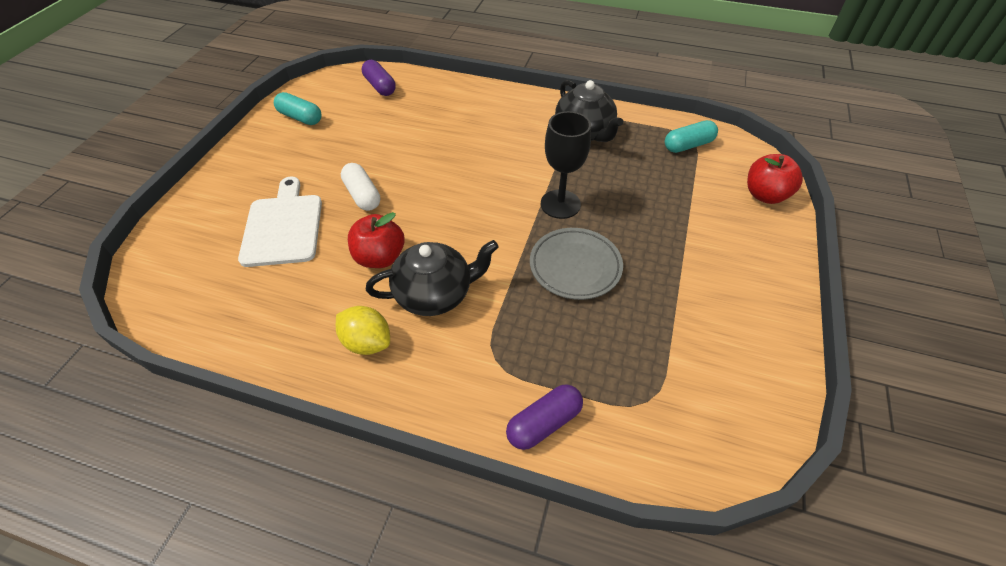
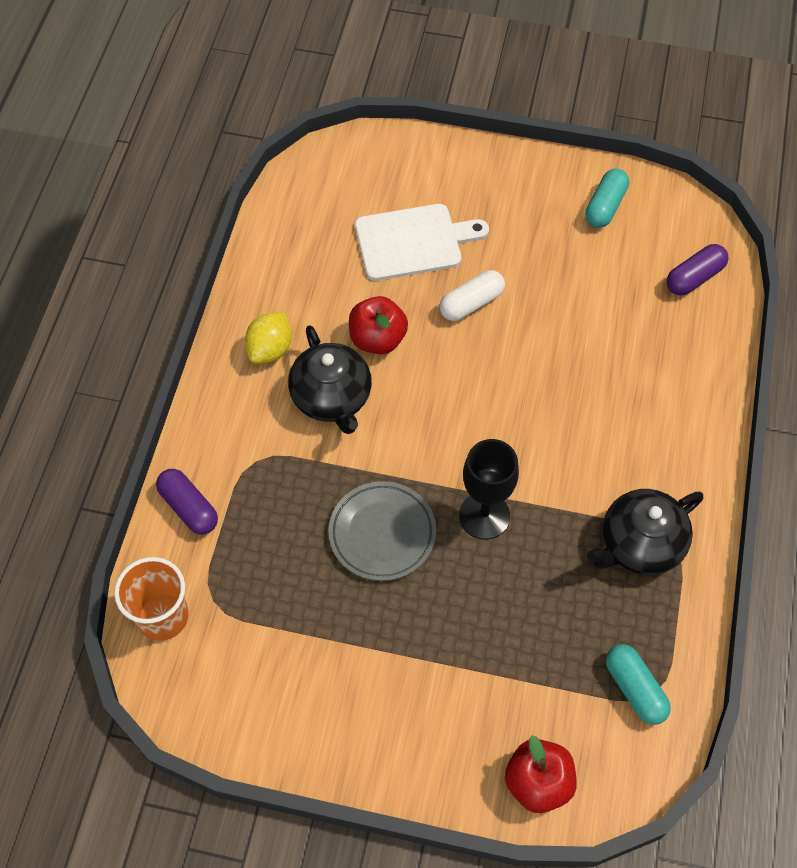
camera: 85 degrees right, 10 degrees up
none -> orange cup [114,557,188,641]

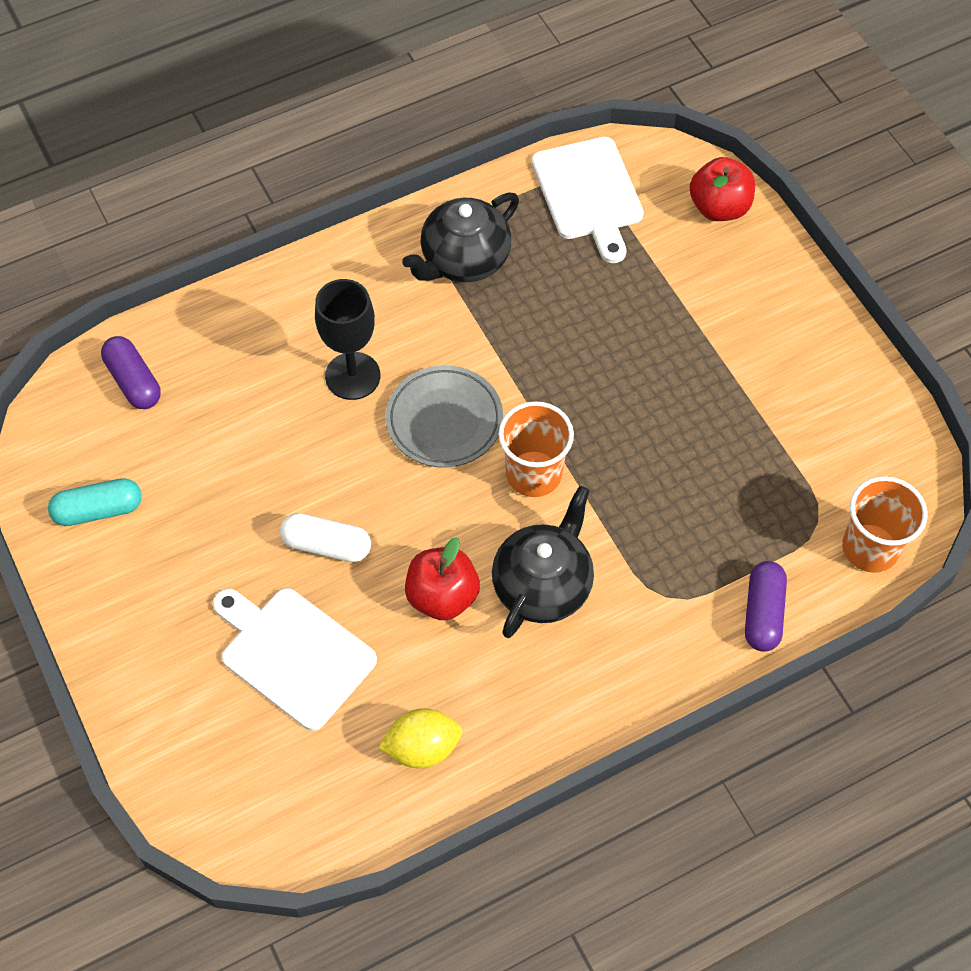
camera: 130 degrees left, 0 degrees up
yellow lemon [245,313,292,364] -> yellow lemon moved to [378,708,462,768]
grey plate [328,481,436,581] -> grey plate moved to [386,365,503,468]
black goblet [459,439,519,540] -> black goblet moved to [315,279,380,400]
black teapot [587,489,703,575] -> black teapot turned 120 degrees clockwise [402,192,519,282]
turquoise capsule [606,644,671,725] -> white cutting board [531,136,644,263]
purple capsule [667,244,728,295] -> purple capsule turned 45 degrees clockwise [101,336,161,409]
none -> orange cup [499,401,574,497]

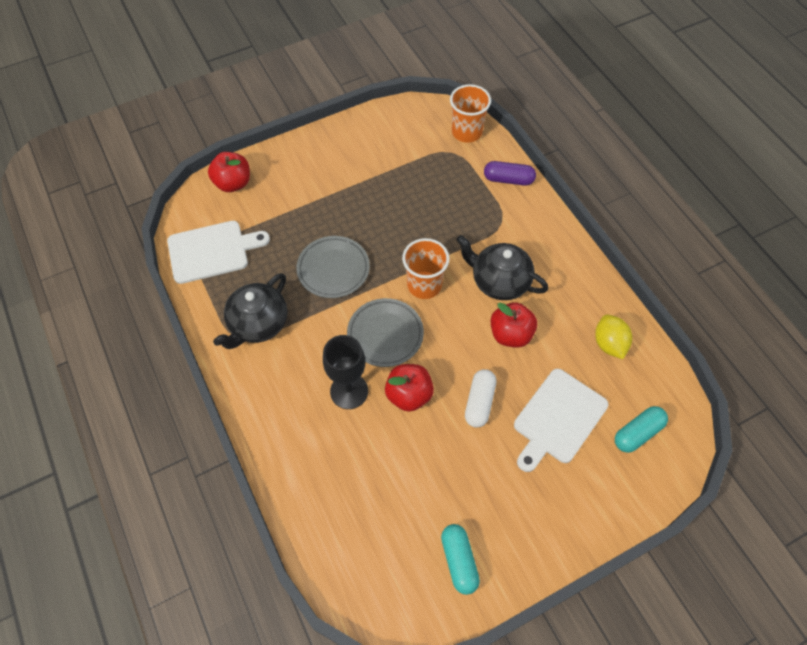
camera: 90 degrees left, 0 degrees up
purple capsule [101,336,161,409] -> none
black teapot [402,192,519,282] -> black teapot turned 75 degrees clockwise [213,273,288,349]
none -> grey plate [296,236,370,298]
none -> red apple [385,364,434,412]
none -> turquoise capsule [615,406,668,453]

